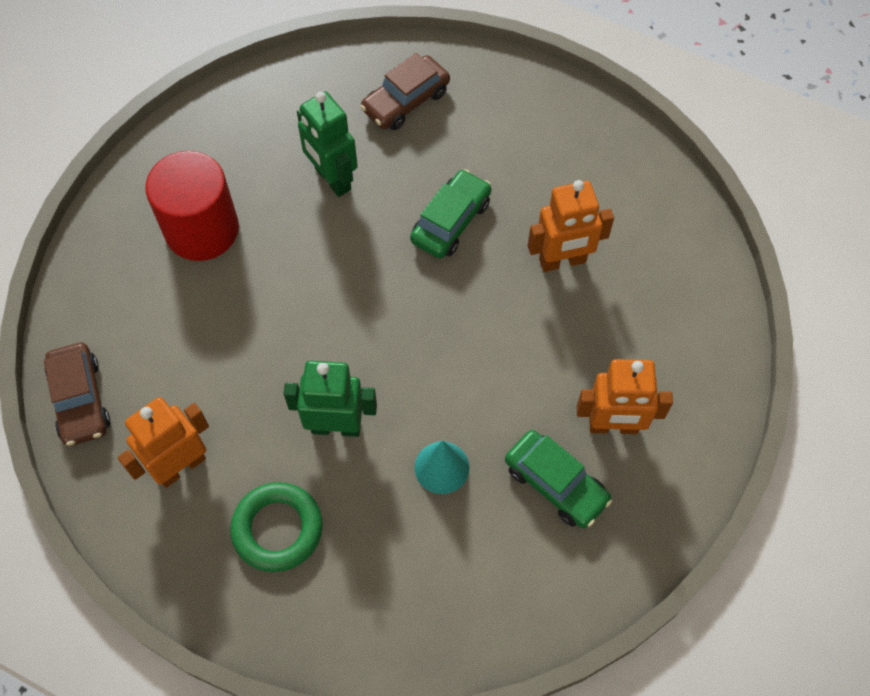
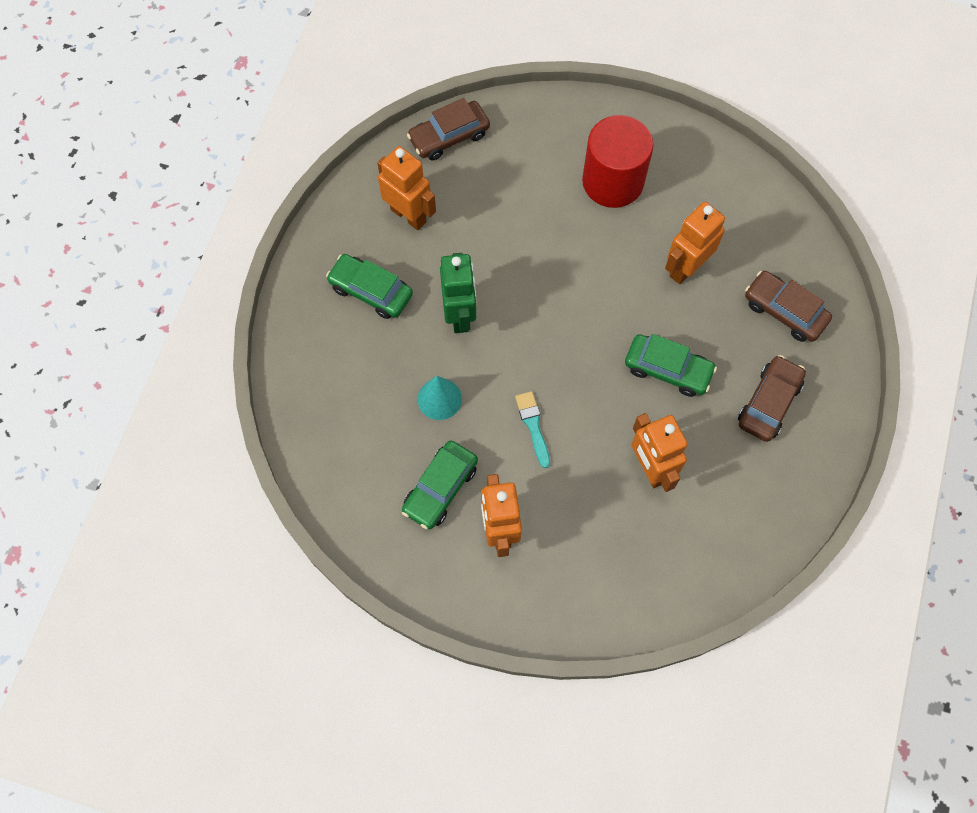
camera: 80 degrees right, 5 degrees up
green ring [230,482,323,572] -> green car [326,254,413,319]
green robot [297,91,358,197] -> orange robot [665,202,725,284]
none -> turquoise brush [515,391,550,468]
none -> brown car [738,355,806,442]

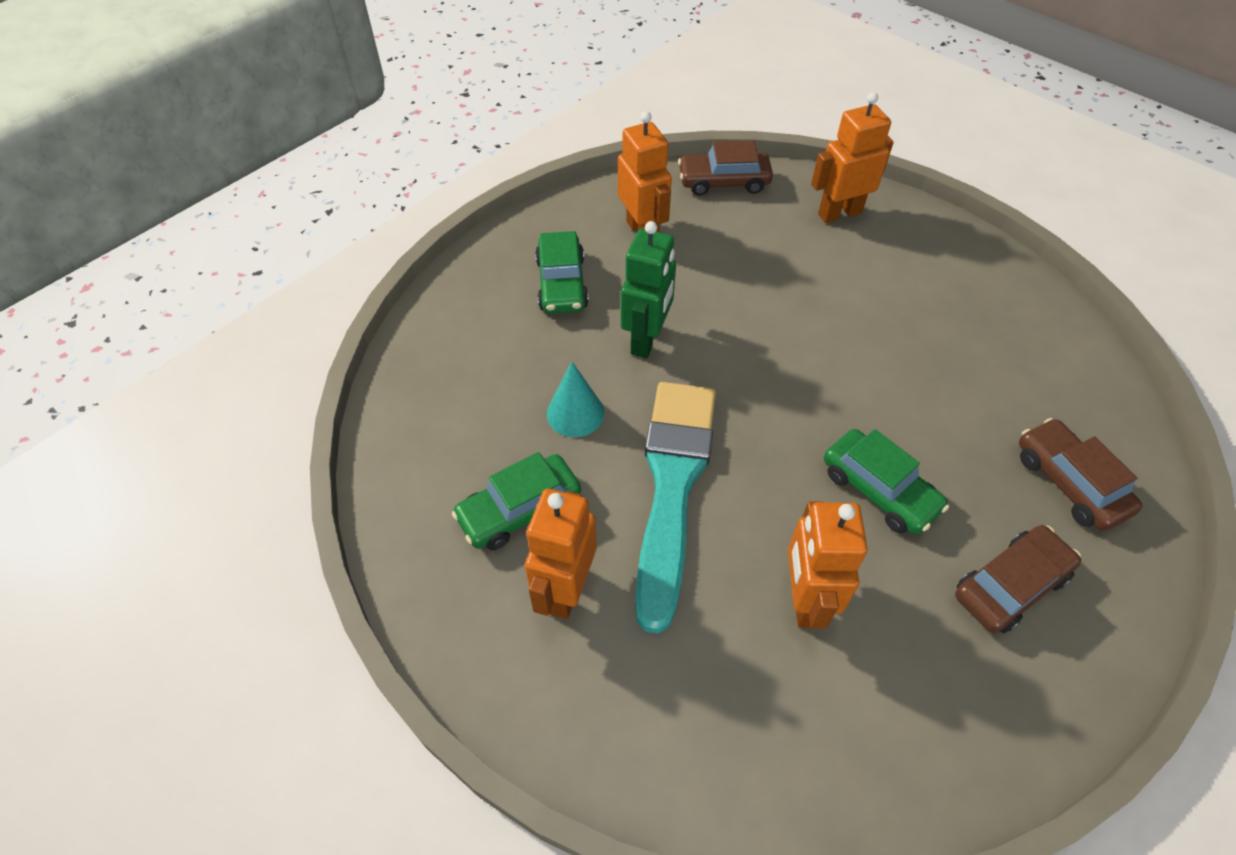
camera: 25 degrees right, 15 degrees down
green car [326,254,413,319] -> green car turned 150 degrees counterclockwise [535,231,589,314]
turquoise brush [515,391,550,468] -> turquoise brush [635,382,716,634], size x2.50
red cylinder [582,115,654,208] -> none
orange robot [665,202,725,284] -> orange robot moved to [811,92,894,223]

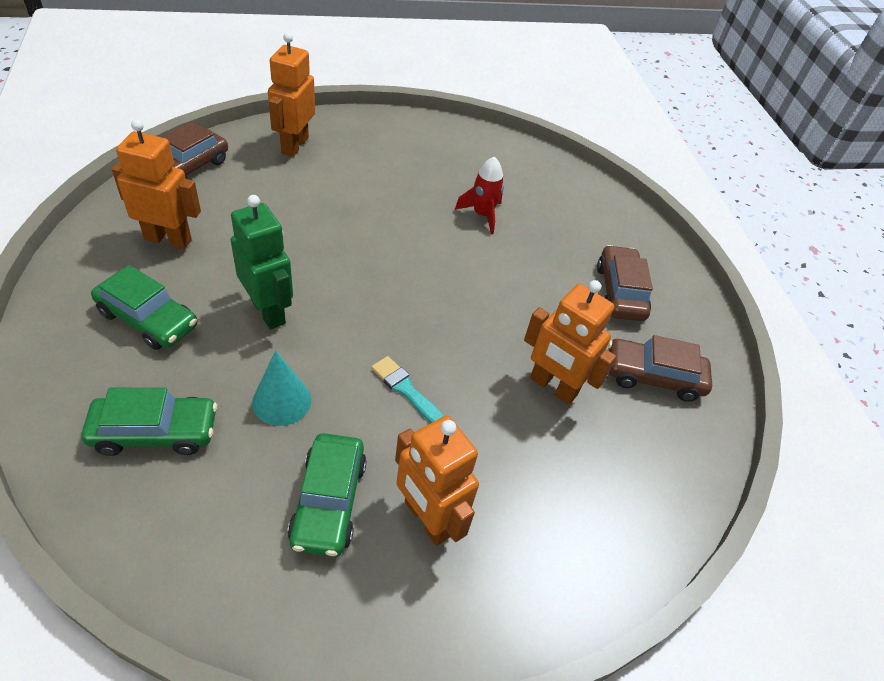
camera: 60 degrees left, 5 degrees down
turquoise brush [635,382,716,634] -> turquoise brush [371,356,444,423], size x0.40
green car [824,429,949,535] -> green car moved to [82,388,217,456]
brown car [1019,418,1142,531] -> brown car moved to [608,335,712,402]
none -> red rocket [455,157,504,234]

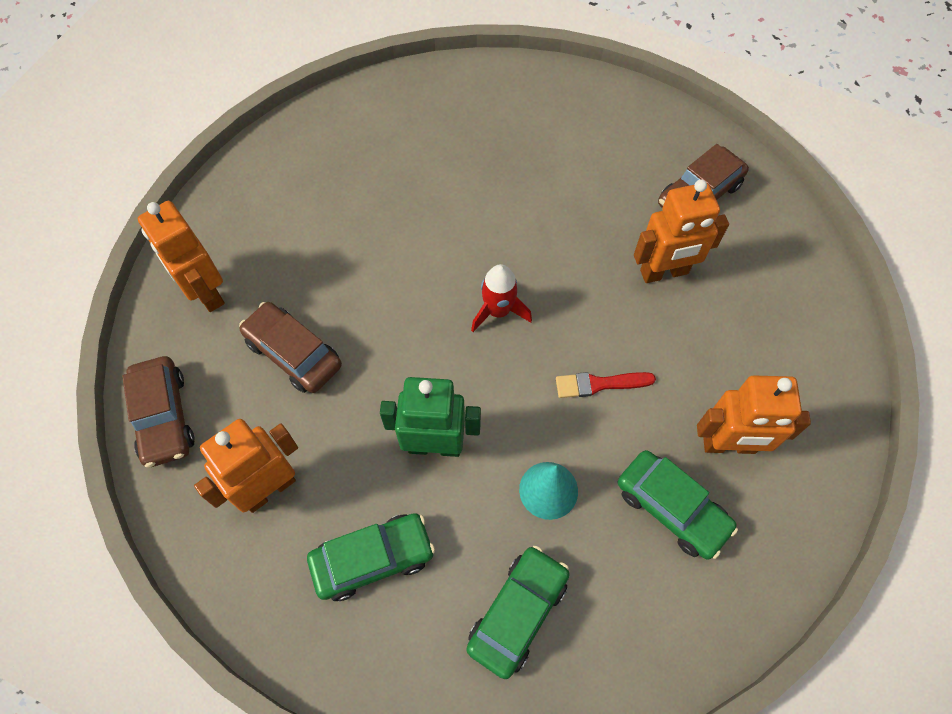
camera: 45 degrees left, 15 degrees up
turquoise brush [371,356,444,423] -> red brush [556,372,656,398]
red rocket [455,157,504,234] -> red rocket moved to [471,264,532,332]
brown car [597,245,653,321] -> brown car moved to [239,302,342,393]

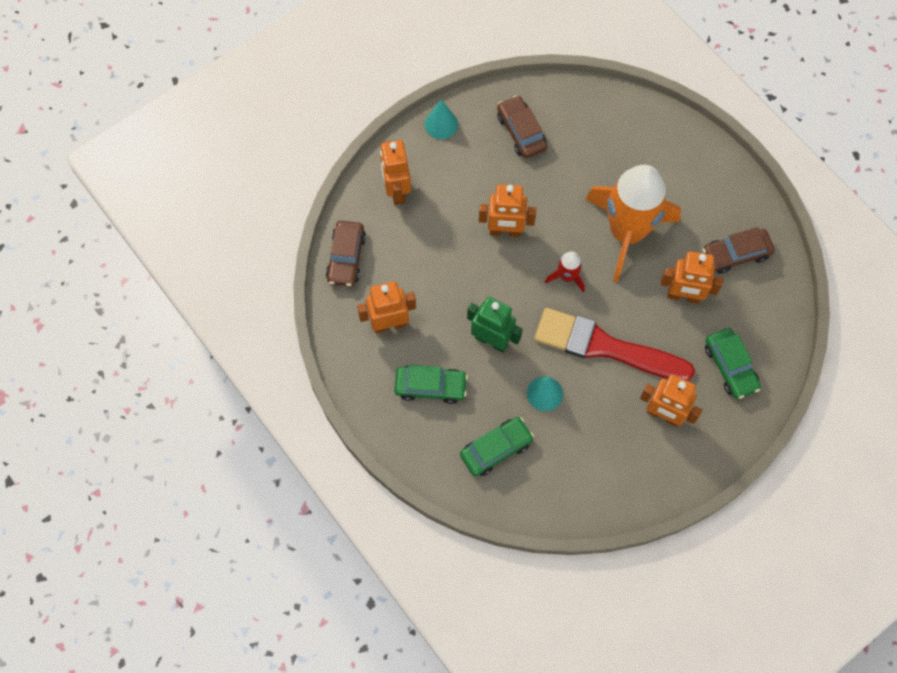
camera: 25 degrees right, 5 degrees up
brown car [239,302,342,393] -> brown car moved to [497,95,547,158]
red brush [556,372,656,398] -> red brush [534,308,695,381], size x2.50
green car [618,450,738,560] -> green car moved to [705,328,761,399]
none -> turquoise cone [425,100,458,139]
none -> orange robot [479,184,536,237]
none -> orange rocket [585,165,681,282]

